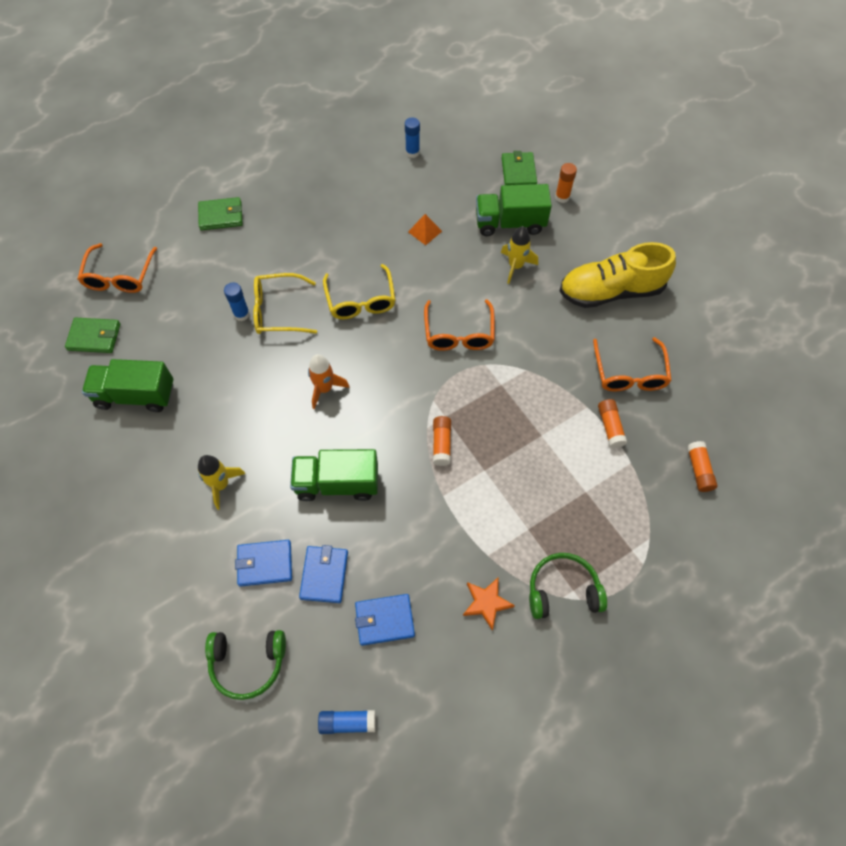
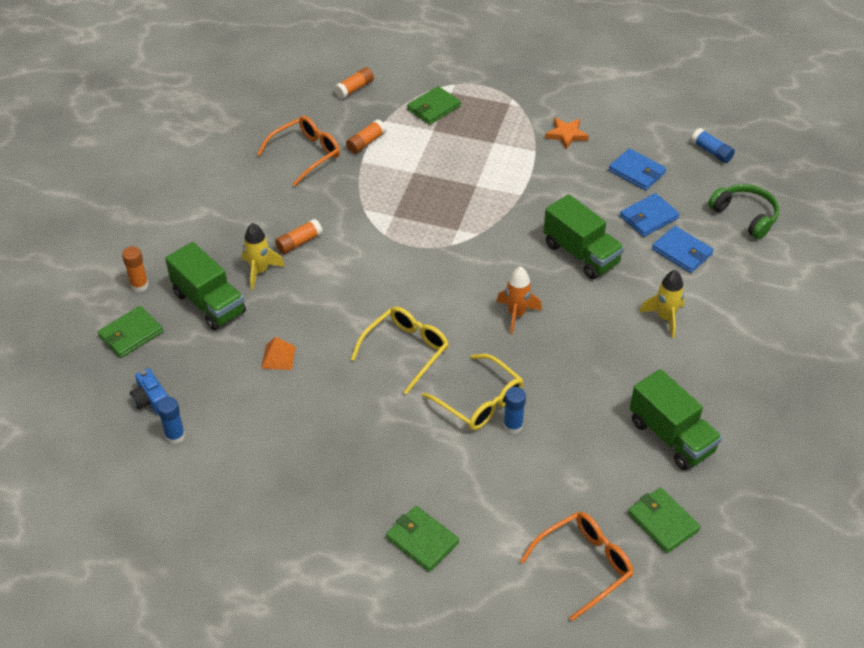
camera: 130 degrees left, 15 degrees down
orange glasses [424,299,495,351] -> none
orange glue stick [433,416,451,466] -> orange glue stick moved to [275,219,323,254]
green headphones [529,553,607,619] -> none
yellow shoe [559,242,676,308] -> none
none -> blue camera [130,368,168,415]
none -> green wallet [407,86,461,125]

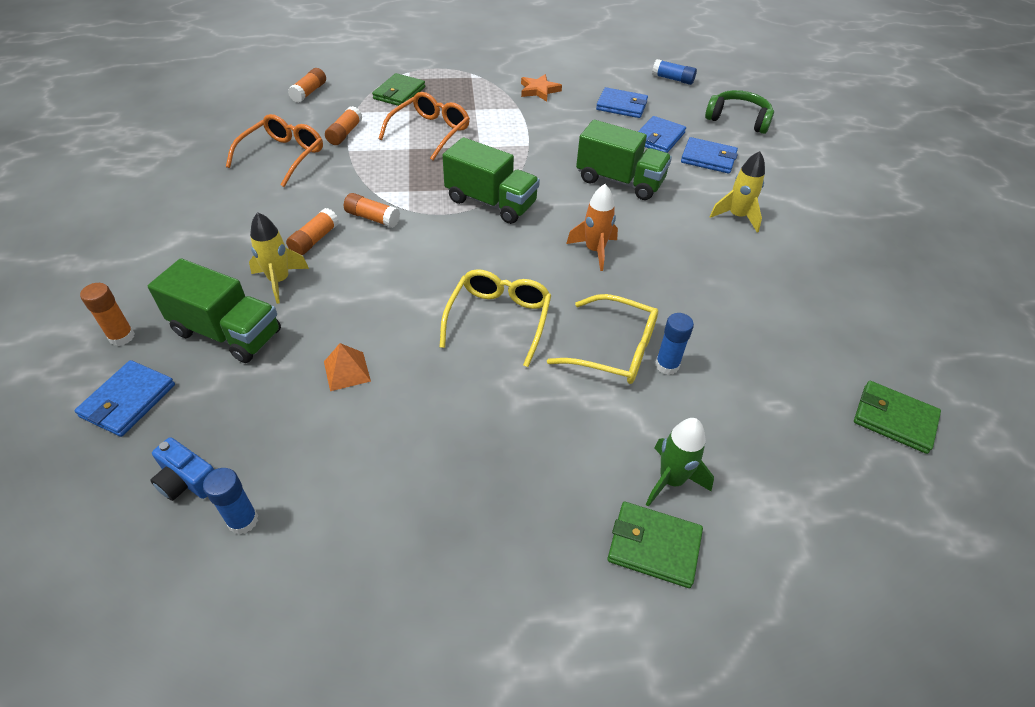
camera: 25 degrees left, 0 degrees up
green wallet [98,306,163,358] -> blue wallet [74,360,175,437]
orange glasses [520,512,634,621] -> orange glasses moved to [379,92,470,160]
green truck [630,369,722,470] -> green truck moved to [442,137,540,224]
none -> orange glue stick [344,193,400,228]
none -> green rocket [646,418,714,507]

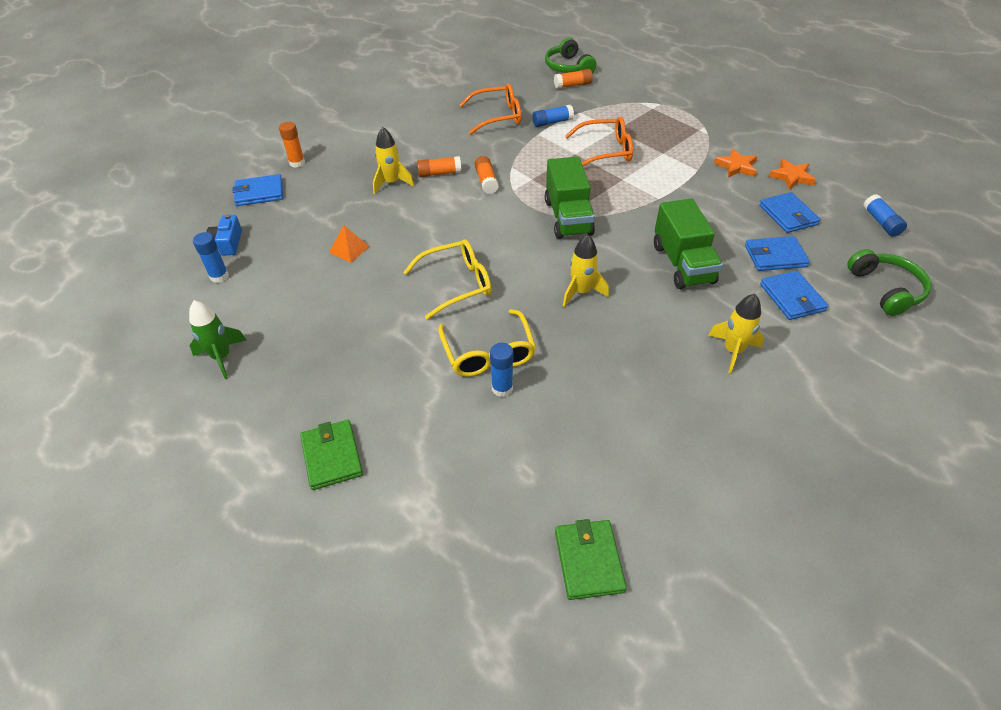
camera: 55 degrees right, 0 degrees up
green truck [148,258,281,363] -> none
orange glue stick [325,106,362,145] -> blue glue stick [532,105,574,127]
green wallet [372,73,425,106] -> none
orange rocket [566,184,618,271] -> yellow rocket [563,234,609,307]
green rocket [646,418,714,507] -> green rocket moved to [189,300,246,379]
none -> green headphones [545,38,596,73]
none -> orange star [769,159,816,190]

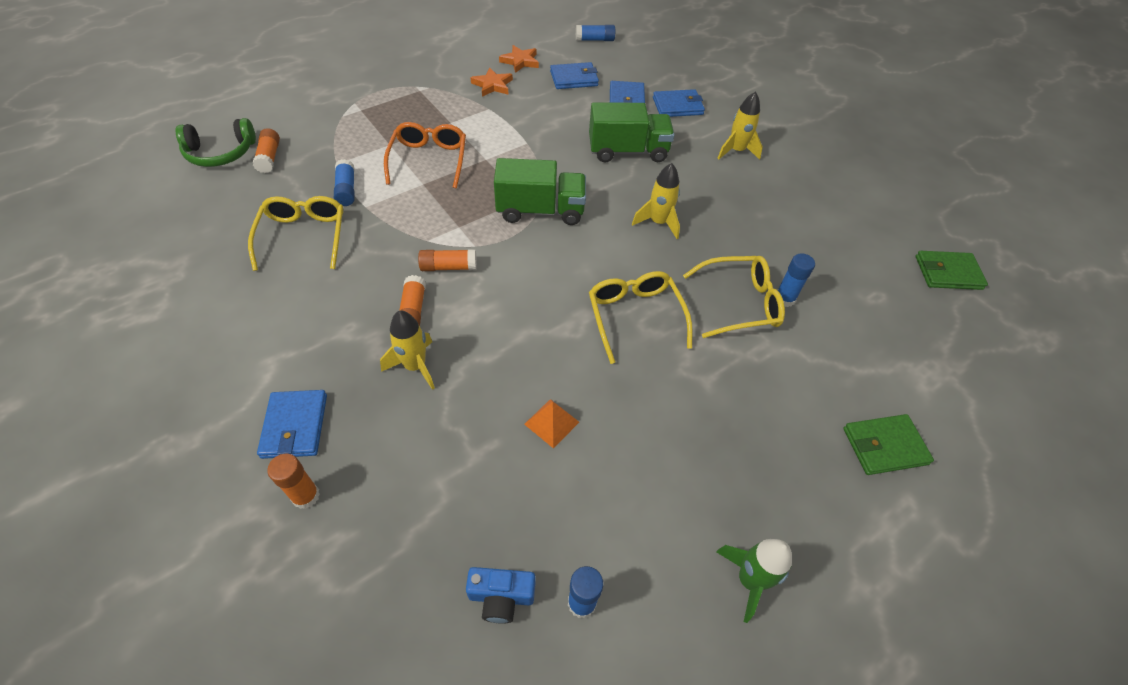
camera: 85 degrees left, 5 degrees up
blue wallet [232,174,283,206] -> blue wallet moved to [257,390,327,459]
orange glasses [459,84,521,135] -> yellow glasses [248,196,343,271]
green headphones [847,249,931,316] -> none

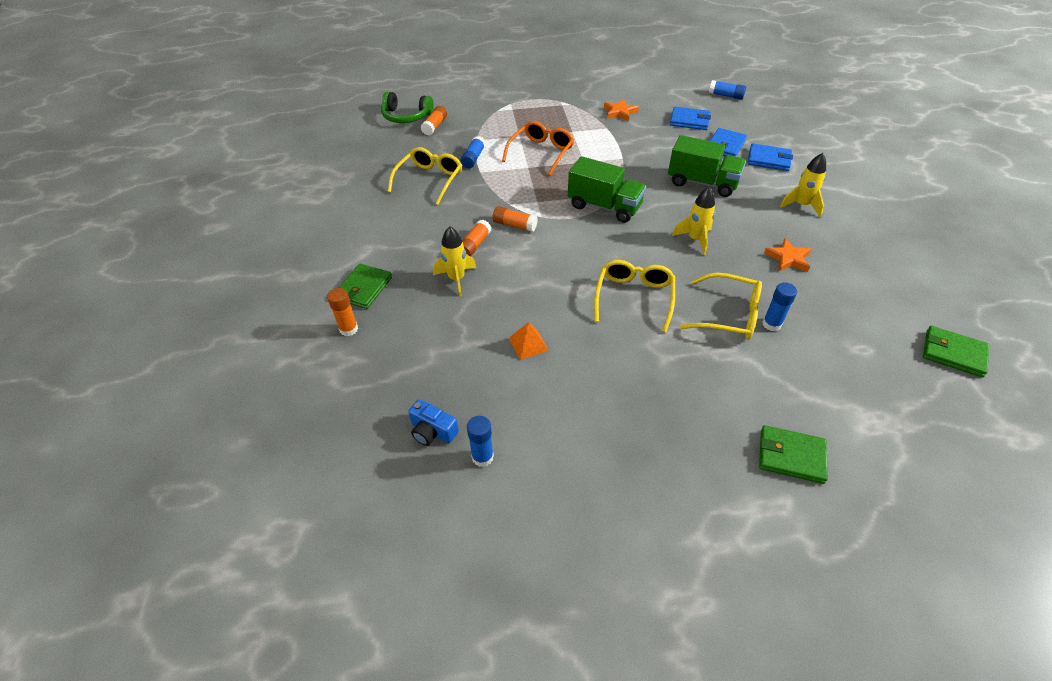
camera: 30 degrees right, 5 degrees down
blue wallet [257,390,327,459] -> green wallet [339,263,392,309]
orange star [499,45,539,73] -> orange star moved to [764,238,811,272]
green rocket [716,539,792,623] -> none

